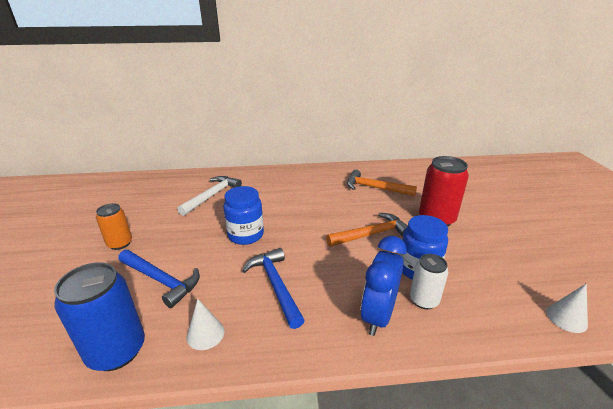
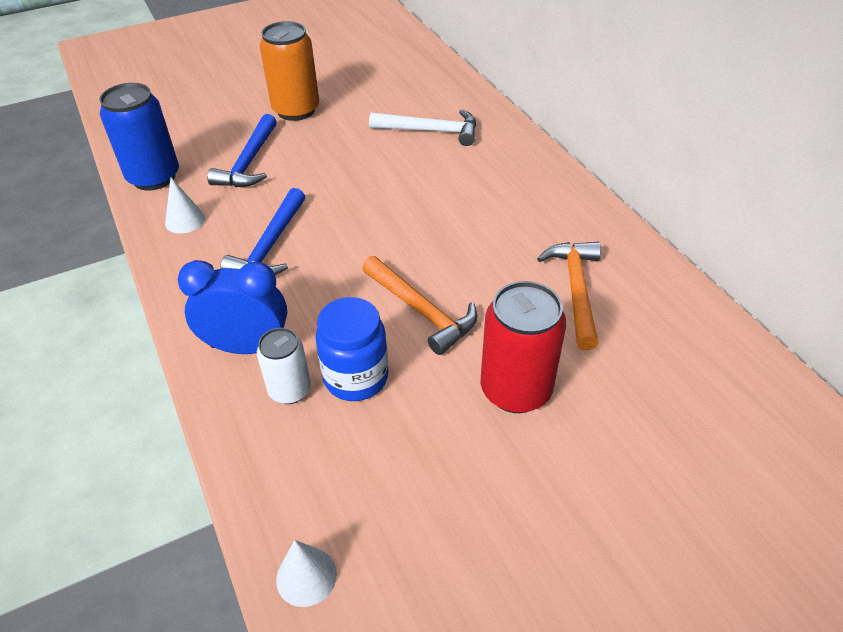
camera: 70 degrees right, 15 degrees up
orange can [96,203,132,250] -> orange can [260,21,319,121], size x1.65
blue jar [223,186,264,245] -> none
blue hammer [242,248,305,329] -> blue hammer turned 150 degrees clockwise [220,188,305,275]

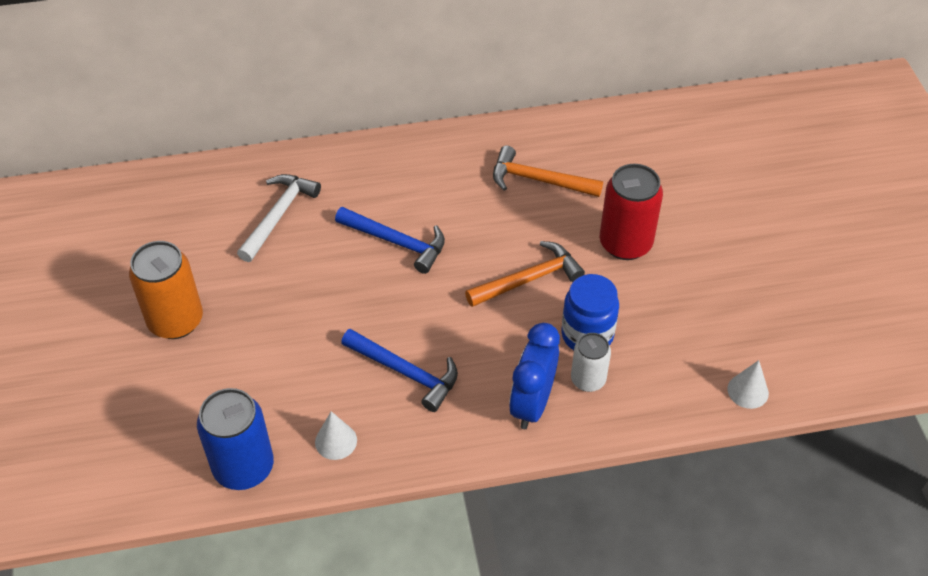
camera: 75 degrees left, 5 degrees up
blue hammer [207,114,277,187] -> blue hammer moved to [335,207,445,274]

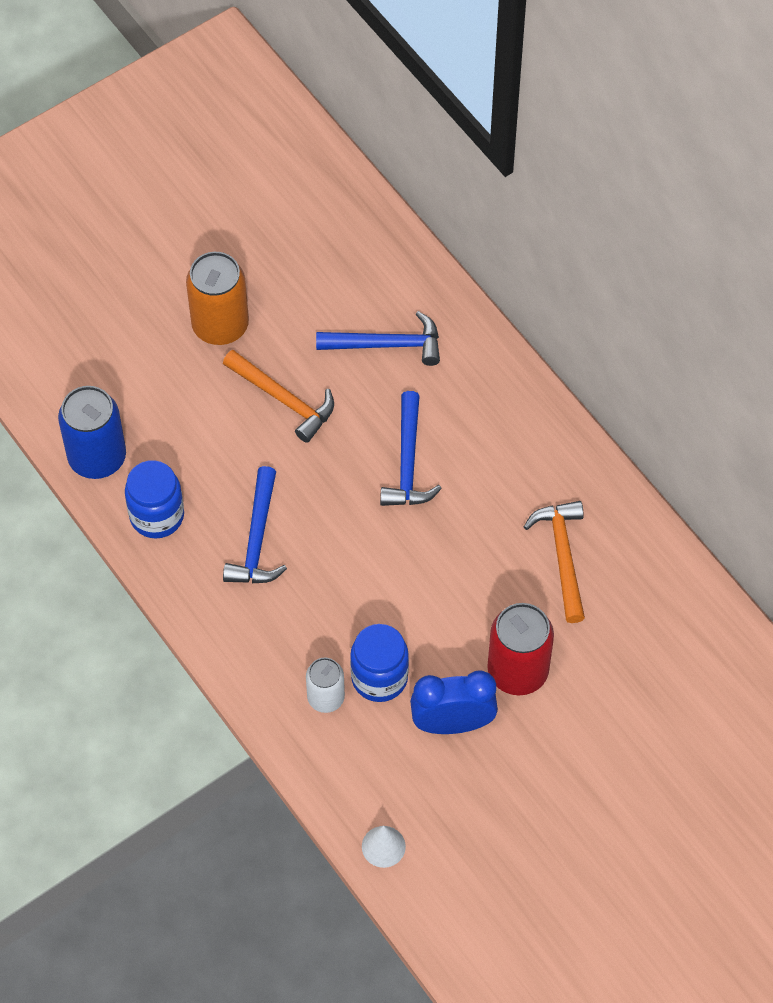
camera: 65 degrees right, 10 degrees up
white hammer [237,174,321,262] -> blue hammer [316,311,440,366]
white cone [315,411,357,460] -> blue jar [125,460,184,539]
orange hammer [465,241,585,307] -> orange hammer moved to [223,350,334,443]
blue clock [509,323,560,429] -> blue clock moved to [410,670,498,734]

